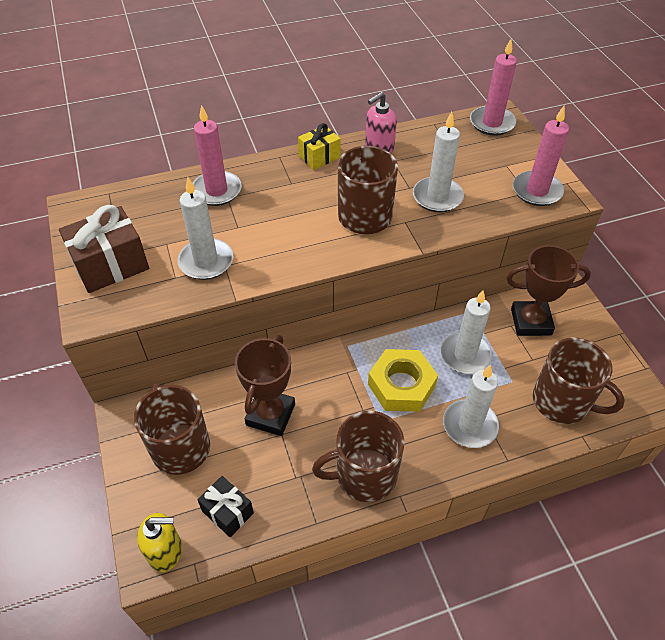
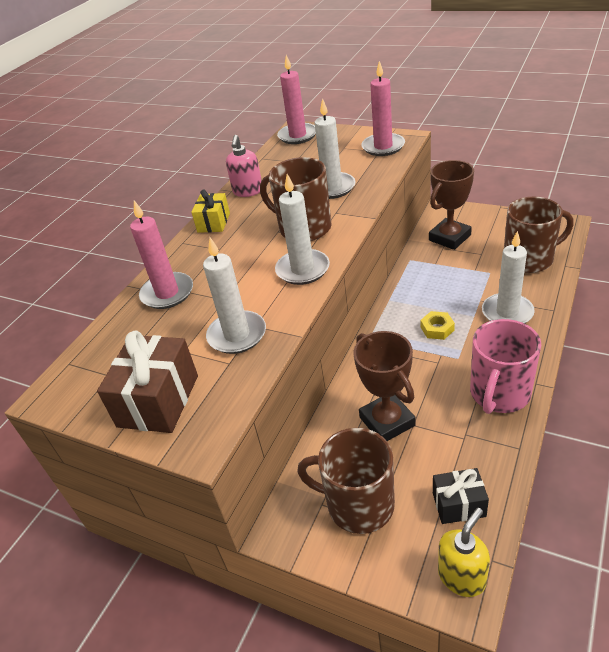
camera: 40 degrees left, 10 degrees down
brown mug [312,411,404,502] -> pink mug [470,319,541,414]
yellow nut [368,349,438,412] -> yellow nut [421,311,455,340], size x0.52
white candle [440,290,492,374] -> white candle moved to [275,174,330,285]

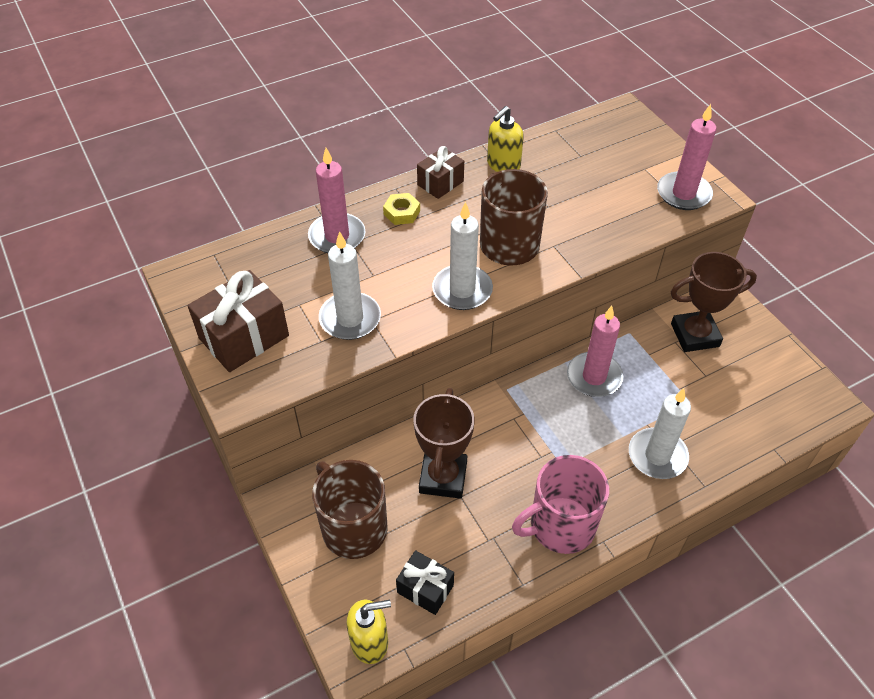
camera: 30 degrees right, 10 degrees up
yellow gift [191,190,230,233] -> brown gift [417,146,464,199]
pink soap dispenser [226,135,262,197] -> yellow soap dispenser [487,106,524,172]
pink candle [277,55,316,144] -> pink candle moved to [567,306,623,397]
white candle [314,98,355,199] -> none
yellow nut [421,311,455,340] -> yellow nut moved to [383,193,420,225]
brown mug [504,196,574,273] -> none

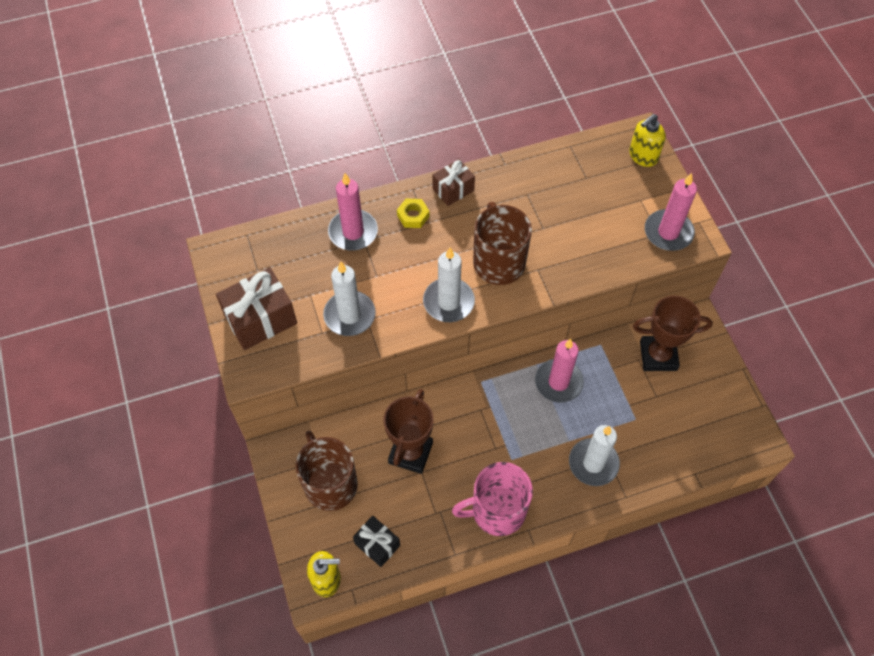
camera: 10 degrees right, 10 degrees up
yellow soap dispenser [487,106,524,172] -> yellow soap dispenser moved to [629,114,666,167]

